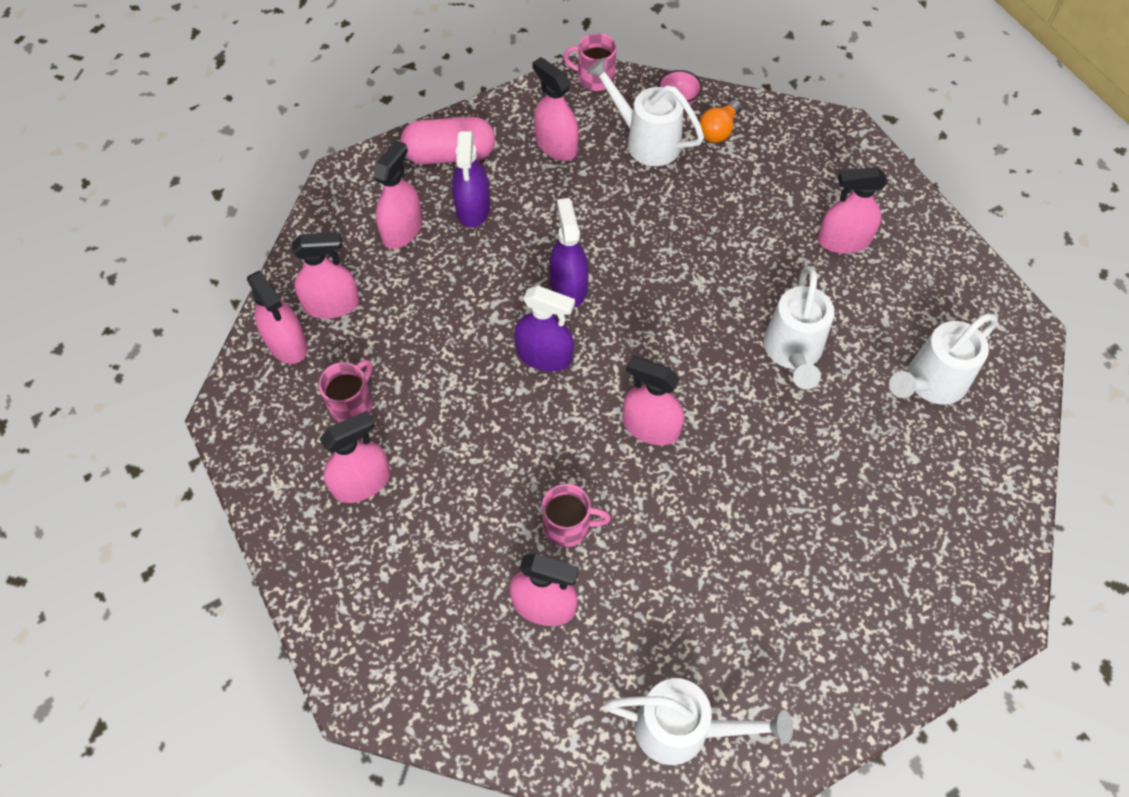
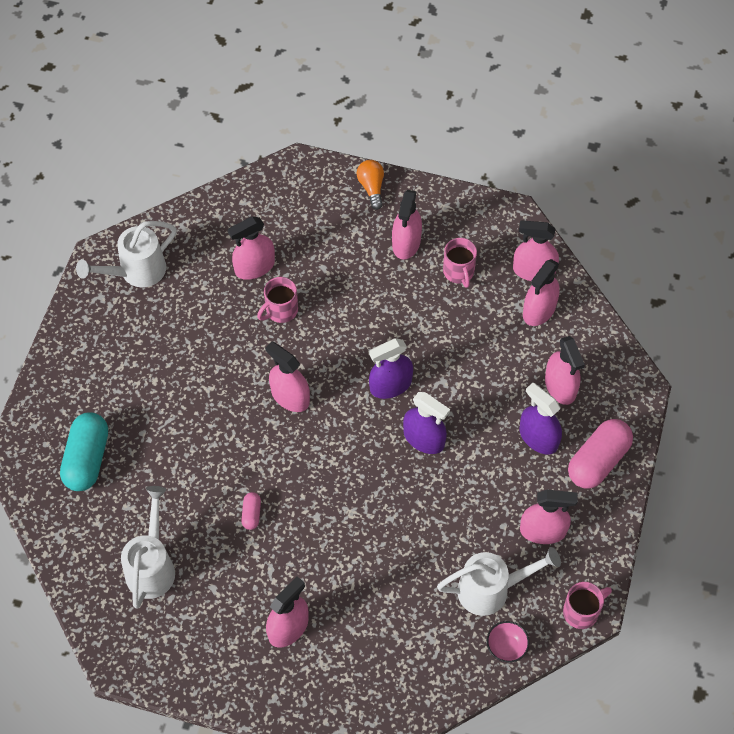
camera: 135 degrees right, 0 degrees up
pink spray bottle [623,356,684,445] -> pink spray bottle turned 120 degrees counterclockwise [265,341,310,412]
orange light bulb [699,100,741,143] -> orange light bulb moved to [357,160,384,210]
white watering can [763,266,835,389] -> pink capsule [241,492,261,530]
none -> turquoise capsule [60,412,108,491]

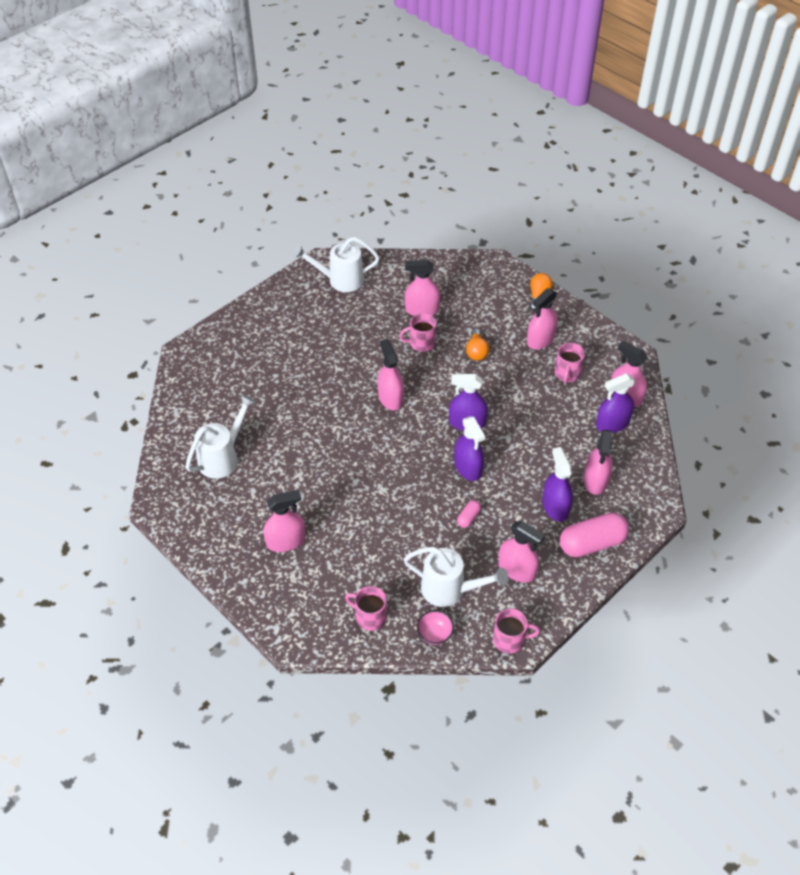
camera: 30 degrees right, 10 degrees down
turquoise capsule [60,412,108,491] -> none
pink capsule [241,492,261,530] -> pink capsule moved to [457,500,481,528]
pink spray bottle [523,259,560,326] -> purple spray bottle [596,373,635,433]
none -> pink mug [345,586,387,631]
none -> orange light bulb [466,329,489,361]

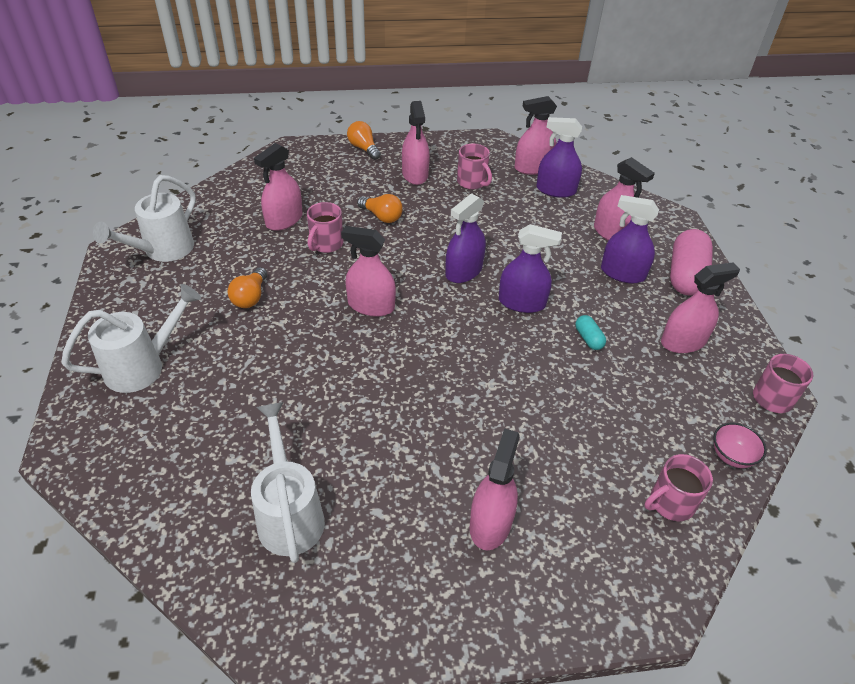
camera: 55 degrees left, 5 degrees down
white watering can [403,547,508,607] -> white watering can moved to [61,284,201,393]
pink capsule [457,500,481,528] -> turquoise capsule [575,315,606,350]
purple spray bottle [596,373,635,433] -> purple spray bottle turned 90 degrees clockwise [537,117,582,198]
none -> orange light bulb [228,267,267,308]

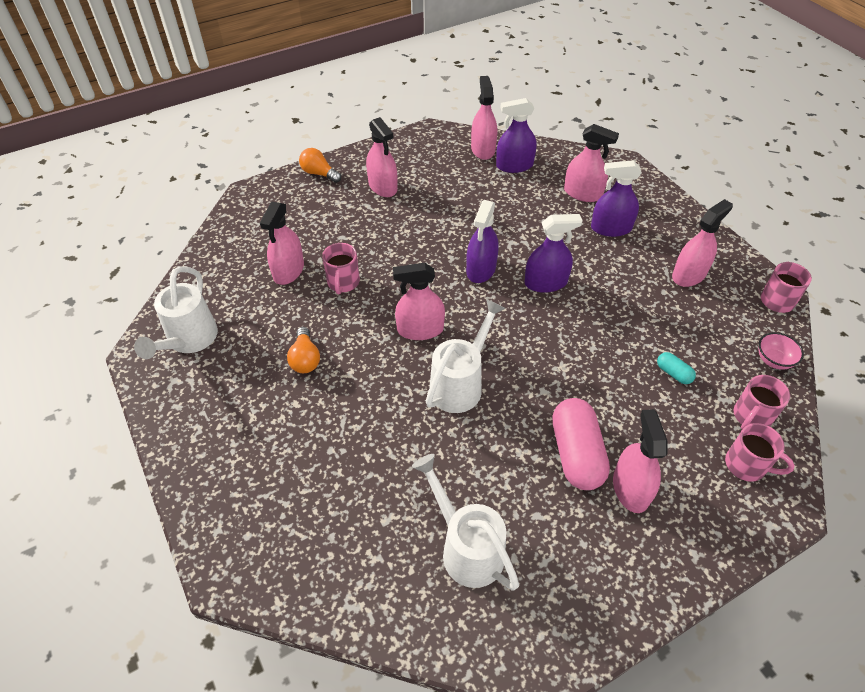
camera: 20 degrees left, 5 degrees up
white watering can [61,284,201,393] -> white watering can moved to [426,299,506,413]
orange light bulb [357,194,403,223] -> none
pink mug [457,144,492,189] -> pink mug moved to [725,423,795,482]
pink spray bottle [514,96,557,175] -> pink spray bottle turned 120 degrees clockwise [471,76,497,160]
turquoise capsule [575,315,606,350] -> turquoise capsule moved to [657,352,696,384]
pink capsule [670,229,713,296] -> pink capsule moved to [552,398,610,490]

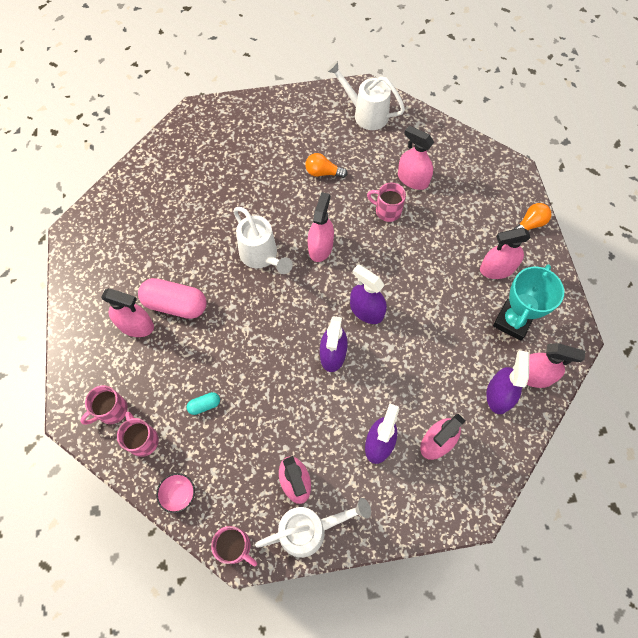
camera: 110 degrees right, 15 degrees up
white watering can [412,454,519,591] -> white watering can moved to [255,498,371,558]
none -> turquoise trophy [493,264,564,341]

